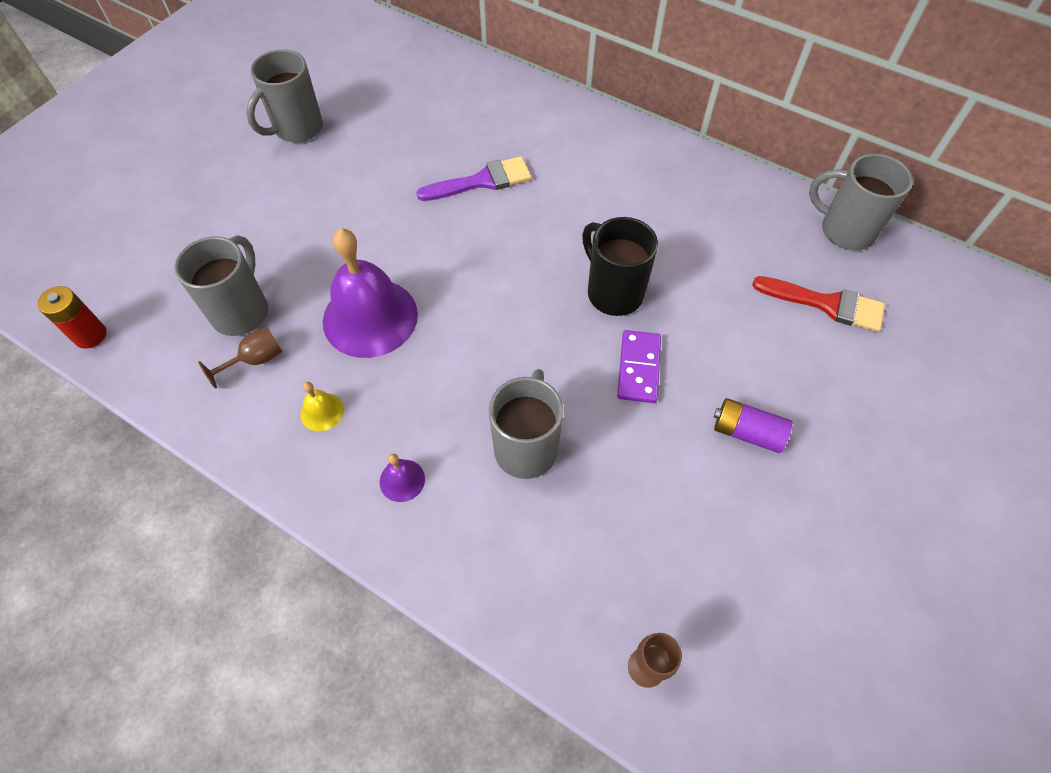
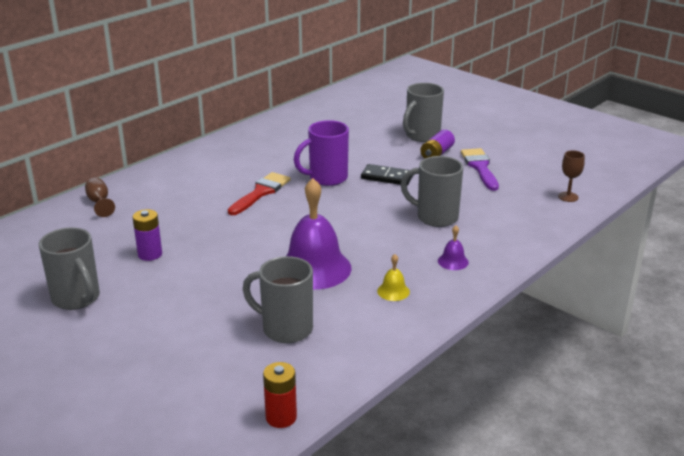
camera: 80 degrees left, 30 degrees down
brown goblet [198,327,283,389] -> brown goblet moved to [85,178,115,217]
purple brush [416,156,532,201] -> purple brush moved to [461,148,499,191]
black mug [582,217,658,316] -> purple mug [294,120,349,186]
purple domino [617,330,661,403] -> black domino [361,164,413,186]
red brush [752,276,885,332] -> red brush moved to [228,172,291,215]
grey mug [809,154,913,251] -> grey mug moved to [403,83,444,142]
none -> purple battery [133,209,162,261]

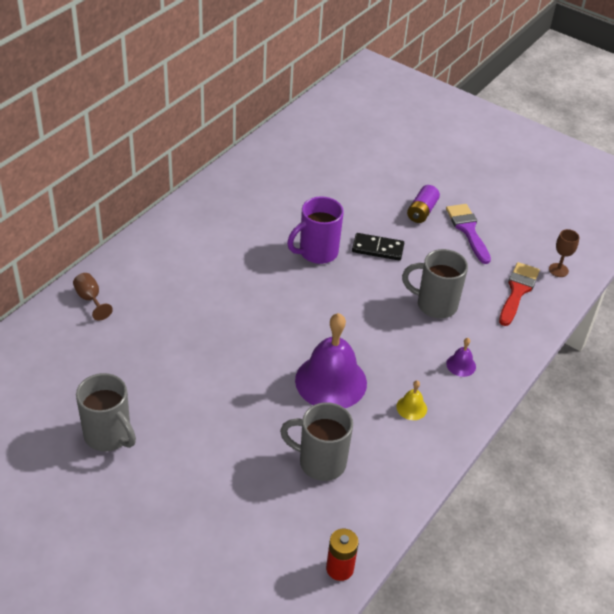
camera: 10 degrees left, 15 degrees up
purple battery [133,209,162,261] -> none
red brush [228,172,291,215] -> red brush moved to [499,262,540,326]
grey mug [403,83,444,142] -> none

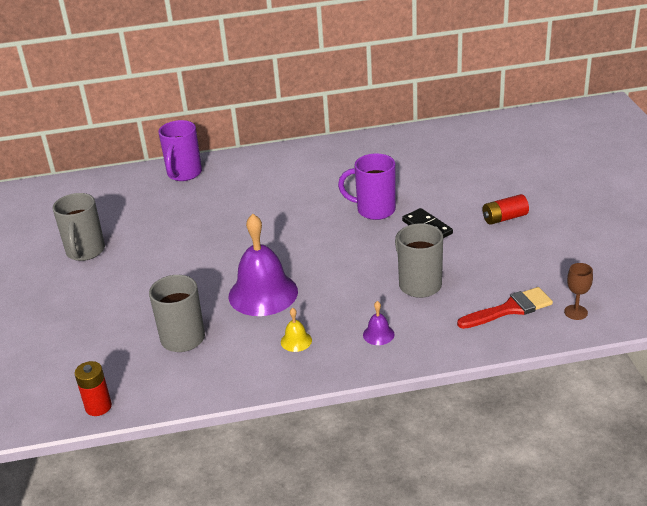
camera: 50 degrees right, 10 degrees down
brown goblet [73,273,113,321] -> purple mug [158,120,202,181]
purple battery [407,185,440,223] -> red battery [483,194,529,225]
purple brush [446,204,491,264] -> none

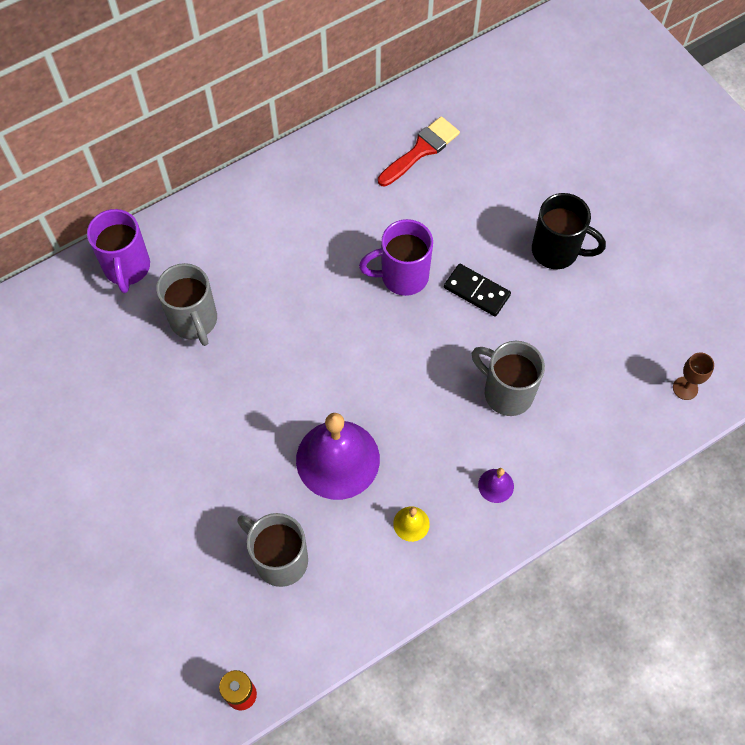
camera: 25 degrees left, 30 degrees up
grey mug [52,193,105,261] -> grey mug moved to [156,263,217,346]
red brush [457,287,553,329] -> red brush moved to [378,116,460,187]
red battery [483,194,529,225] -> black mug [532,193,606,269]

